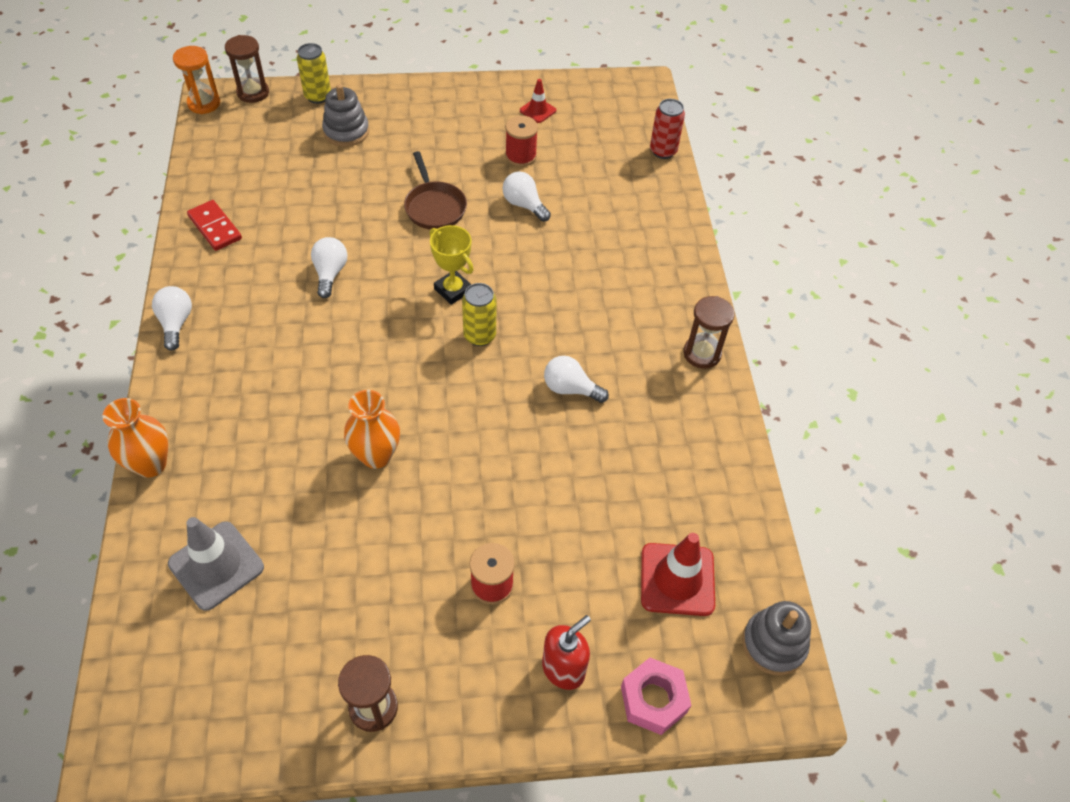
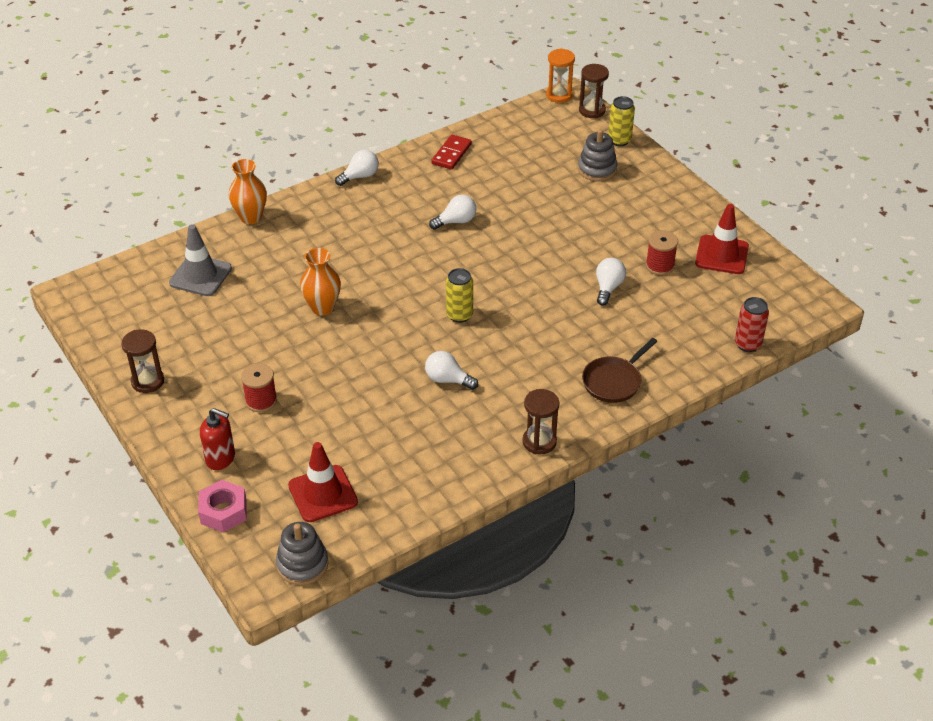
camera: 65 degrees right, 10 degrees down
brown pan [404,151,467,230] -> brown pan moved to [582,338,657,403]
yellow trophy [430,225,474,305] -> none
red traffic cone [520,79,556,123] -> red traffic cone [695,204,749,274], size x1.82
white light bulb [544,356,609,403] -> white light bulb turned 60 degrees counterclockwise [425,351,478,390]

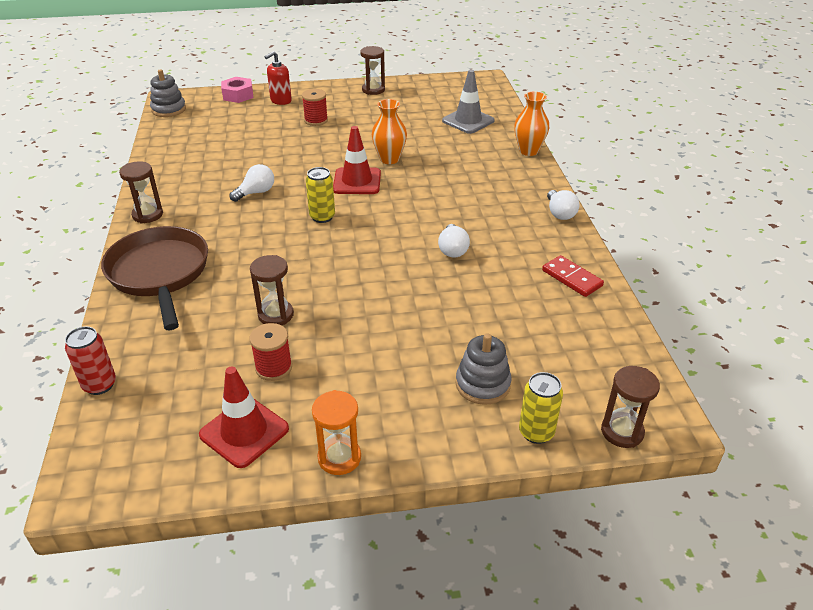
camera: 115 degrees right, 5 degrees down
red traffic cone [288,442,358,522] -> red traffic cone moved to [333,126,381,194]
orange hourglass [546,48,575,103] -> orange hourglass moved to [312,390,361,475]
brown pan [582,338,657,403] -> brown pan [101,226,208,330], size x1.73
white light bulb [596,258,626,306] -> brown hourglass [250,255,294,325]

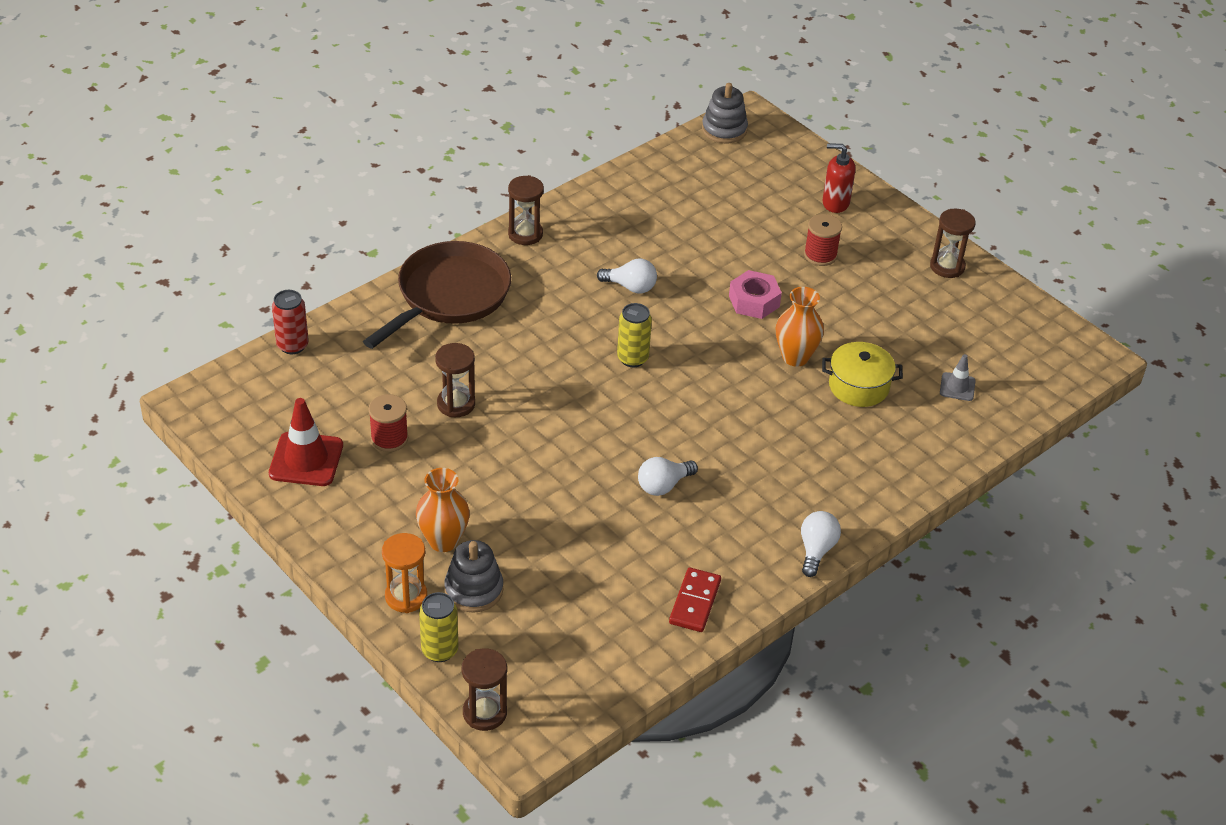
camera: 55 degrees right, 5 degrees up
pink nut [221,77,253,103] -> pink nut moved to [729,270,782,319]
orange hourglass [312,390,361,475] -> orange hourglass moved to [382,533,427,613]
red traffic cone [333,126,381,194] -> none
grey traffic cone [442,70,495,134] -> grey traffic cone [940,354,976,401], size x0.55
orange vase [514,92,549,156] -> orange vase moved to [416,468,470,552]
white light bulb [547,190,580,220] -> white light bulb turned 150 degrees clockwise [801,511,841,577]
none -> yellow pot [822,342,903,407]

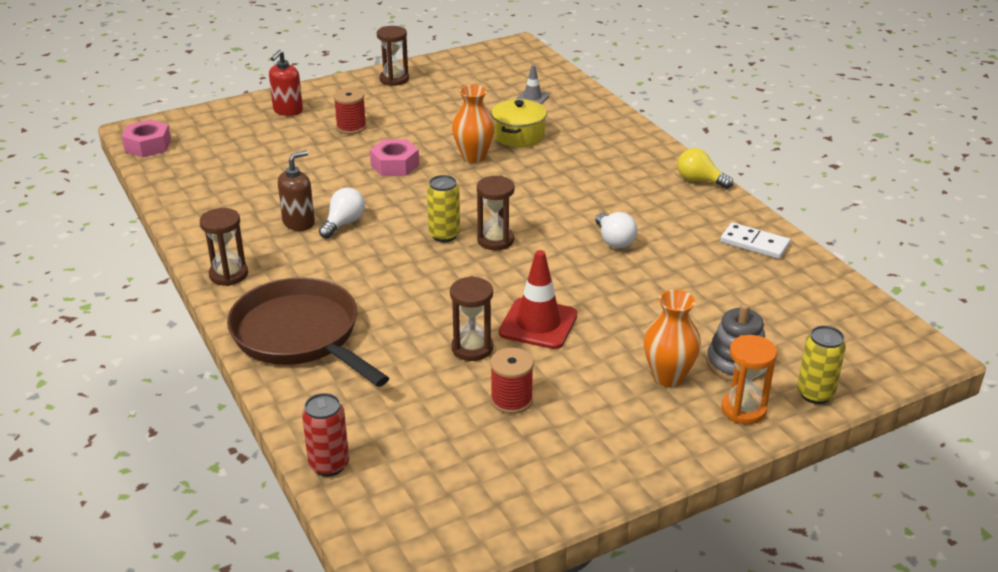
camera: 75 degrees left, 10 degrees down
red traffic cone [269,398,343,486] -> red traffic cone moved to [499,250,577,349]
brown hourglass [462,648,507,731] -> brown hourglass moved to [477,176,515,250]
red domino [669,567,721,632] -> white domino [720,223,790,259]
grey stacking toy [702,83,748,143] -> pink nut [122,119,171,158]
white light bulb [801,511,841,577] -> yellow light bulb [677,148,733,189]
none -> brown soap dispenser [278,150,315,231]

